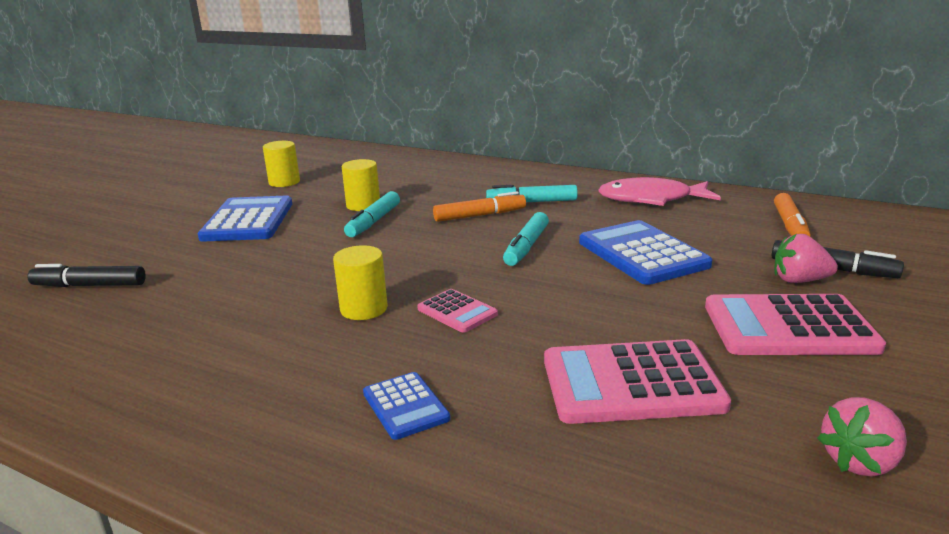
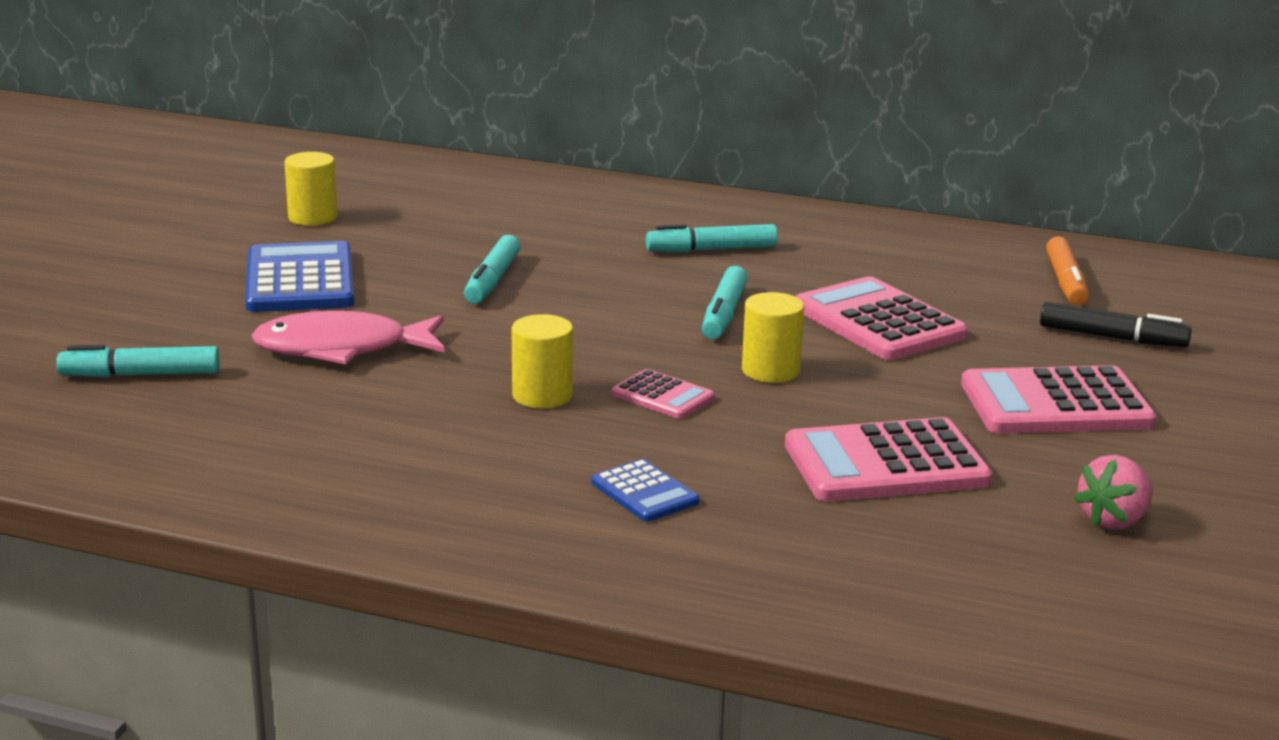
camera: 10 degrees left, 0 degrees up
black marker [27,264,146,287] -> turquoise marker [56,345,220,377]
yellow cylinder [342,159,380,211] -> yellow cylinder moved to [742,292,804,383]
orange marker [433,191,526,222] -> none
blue calculator [579,220,712,285] -> pink calculator [795,276,968,360]
pink fish [598,177,721,206] -> pink fish moved to [251,310,445,364]
pink strawberry [774,234,838,283] -> none

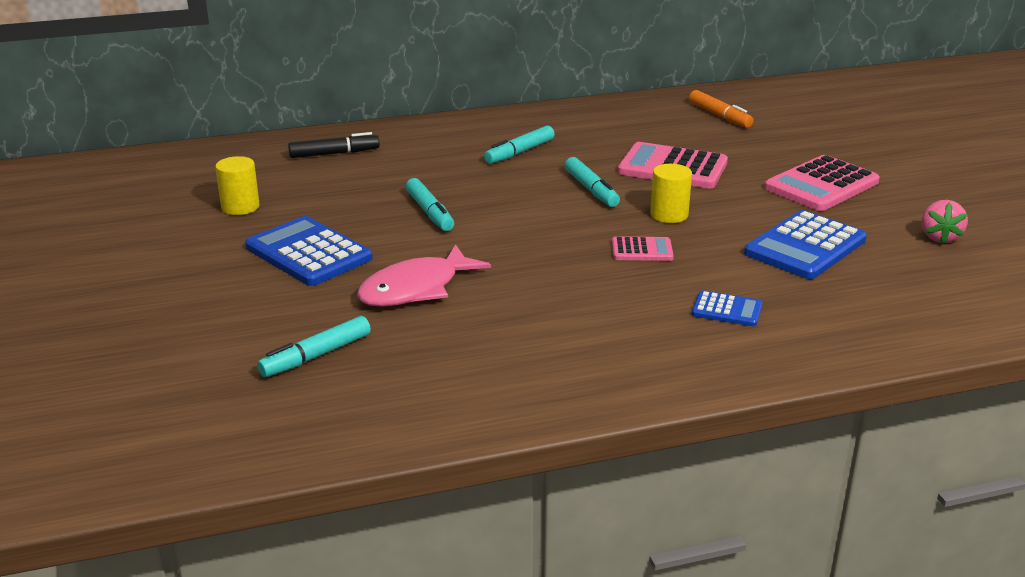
camera: 35 degrees left, 5 degrees up
yellow cylinder [512,314,573,408] -> none
pink calculator [785,417,992,501] -> blue calculator [744,210,867,279]
black marker [1040,302,1192,347] -> black marker moved to [288,132,380,158]

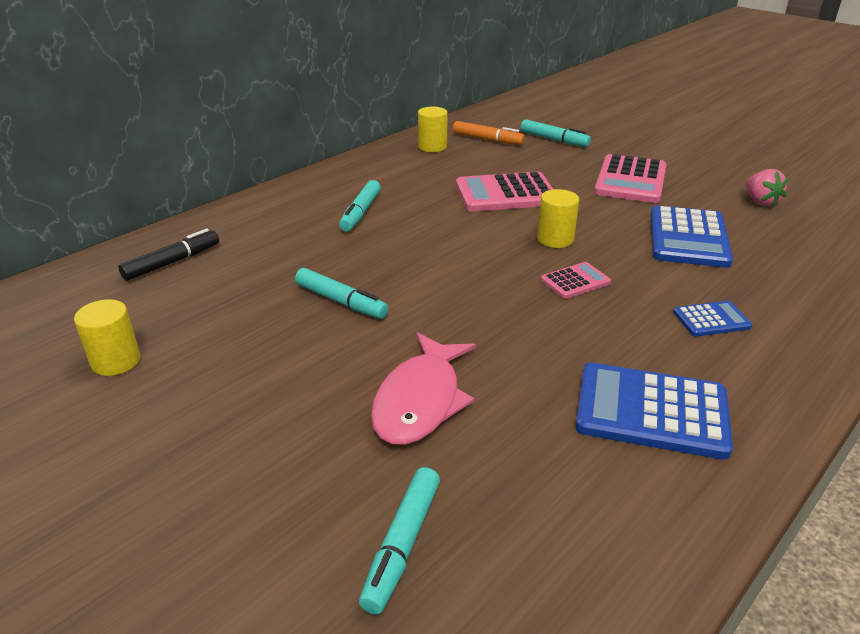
camera: 30 degrees left, 5 degrees up
blue calculator [245,216,373,286] -> blue calculator moved to [576,363,733,460]
turquoise marker [565,157,620,207] -> turquoise marker moved to [521,119,591,147]
none -> yellow cylinder [418,107,448,152]

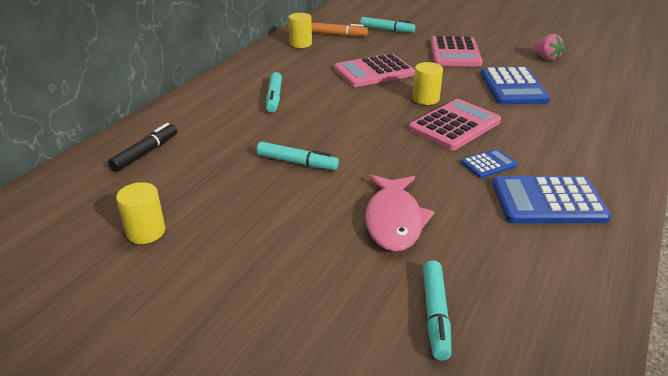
camera: 15 degrees left, 0 degrees up
pink calculator [541,262,611,299] -> pink calculator [409,99,501,150], size x1.91
blue calculator [673,301,752,336] -> blue calculator moved to [461,149,518,178]

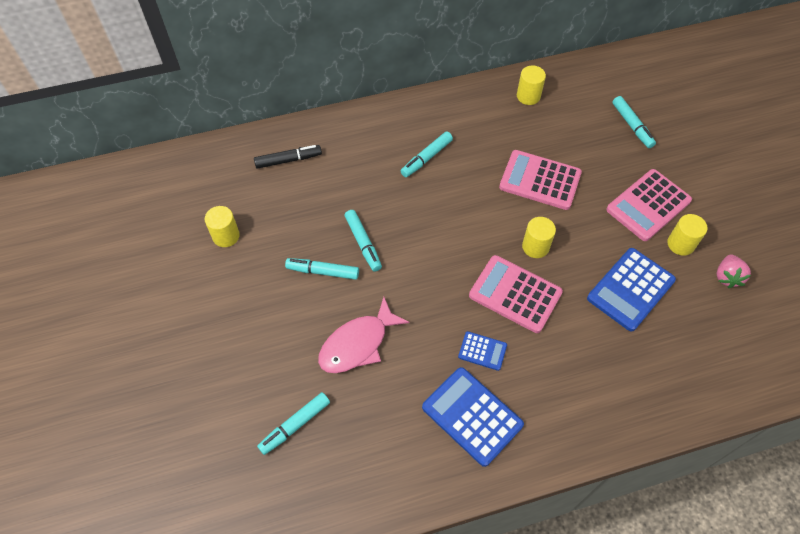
camera: 45 degrees right, 25 degrees up
orange marker [312,23,368,36] -> none
pink calculator [409,99,501,150] -> pink calculator turned 150 degrees counterclockwise [469,255,563,333]
none -> turquoise marker [285,258,359,280]
none -> yellow cylinder [667,214,707,256]

